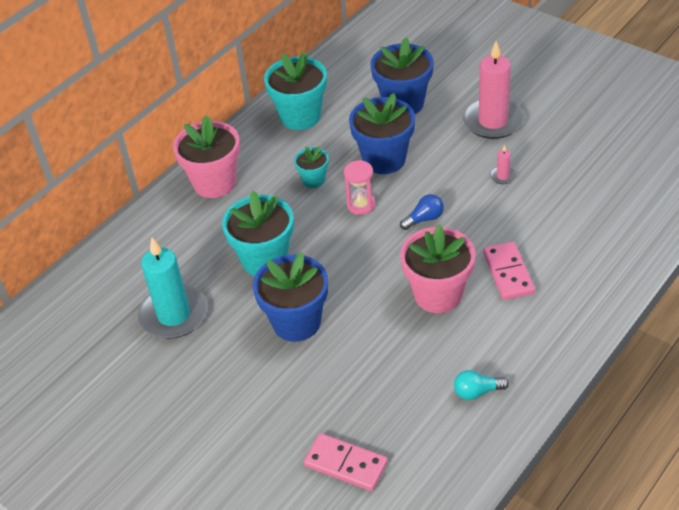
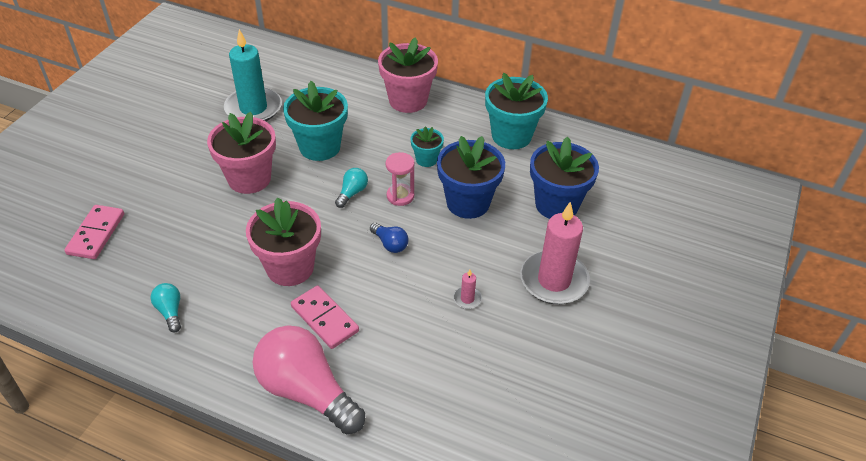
camera: 70 degrees right, 0 degrees up
blue flower pot [253,252,328,342] -> pink flower pot [207,112,276,194]
pink domino [483,242,535,300] -> pink domino turned 75 degrees clockwise [291,285,359,349]
none -> pink light bulb [252,325,365,434]
none -> turquoise light bulb [335,168,368,208]

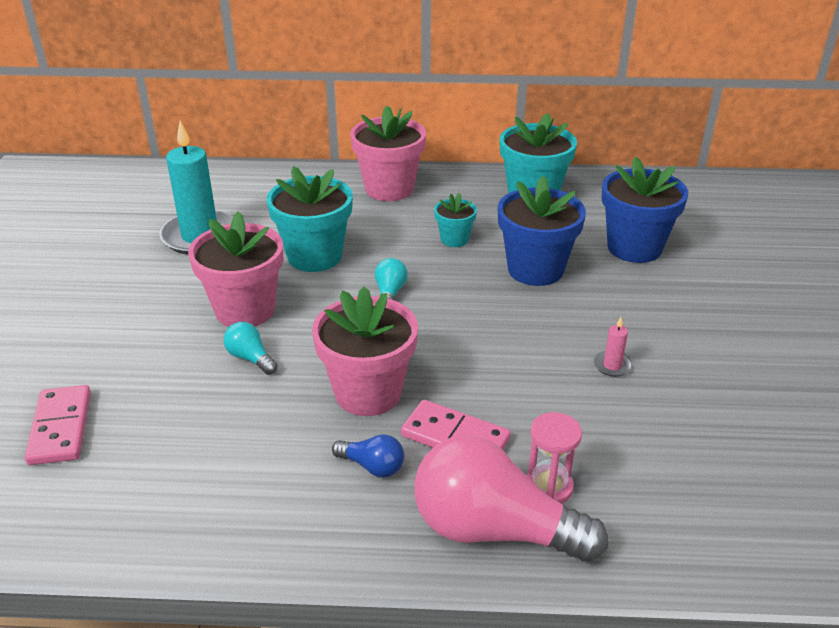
camera: 20 degrees left, 10 degrees down
turquoise light bulb [151,283,181,333] -> turquoise light bulb moved to [224,322,278,375]
blue light bulb [370,223,409,253] -> blue light bulb moved to [332,434,405,478]
pink hourglass [386,152,415,206] -> pink hourglass moved to [527,412,582,504]
pink candle [520,202,590,304] -> none

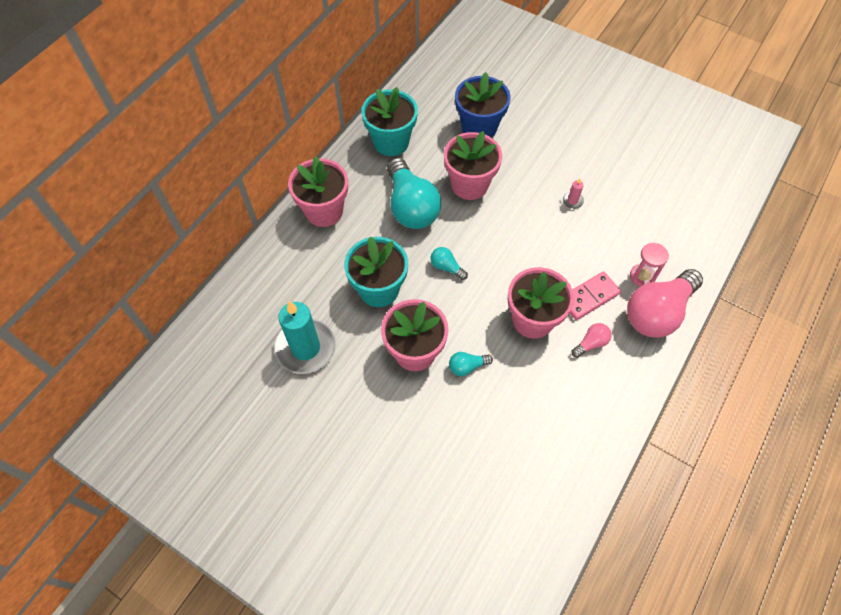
camera: 60 degrees left, 25 degrees up
pink domino [25,385,91,465] -> none
blue light bulb [332,434,405,478] -> pink light bulb [572,323,612,358]
turquoise flower pot [434,193,477,247] -> turquoise light bulb [387,158,441,229]
blue flower pot [498,176,586,286] -> pink flower pot [444,131,502,200]

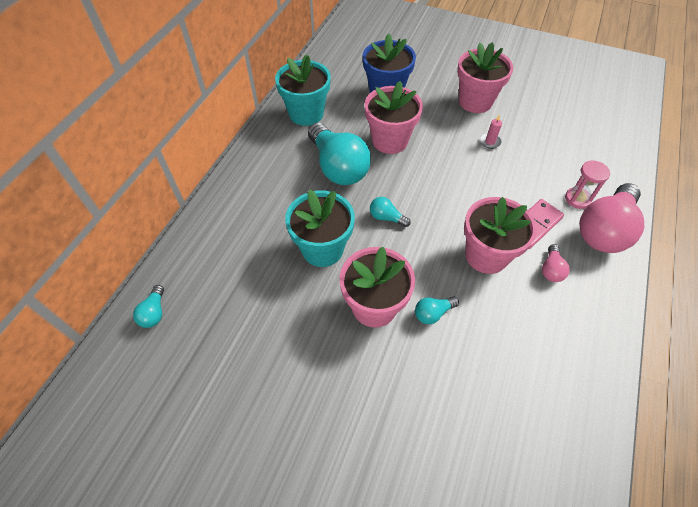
camera: 10 degrees left, 5 degrees down
turquoise candle [274,301,336,374] -> none
pink flower pot [288,156,348,227] -> pink flower pot moved to [457,42,514,113]
pink light bulb [572,323,612,358] -> pink light bulb turned 150 degrees clockwise [542,244,570,282]
none -> turquoise light bulb [133,285,164,328]

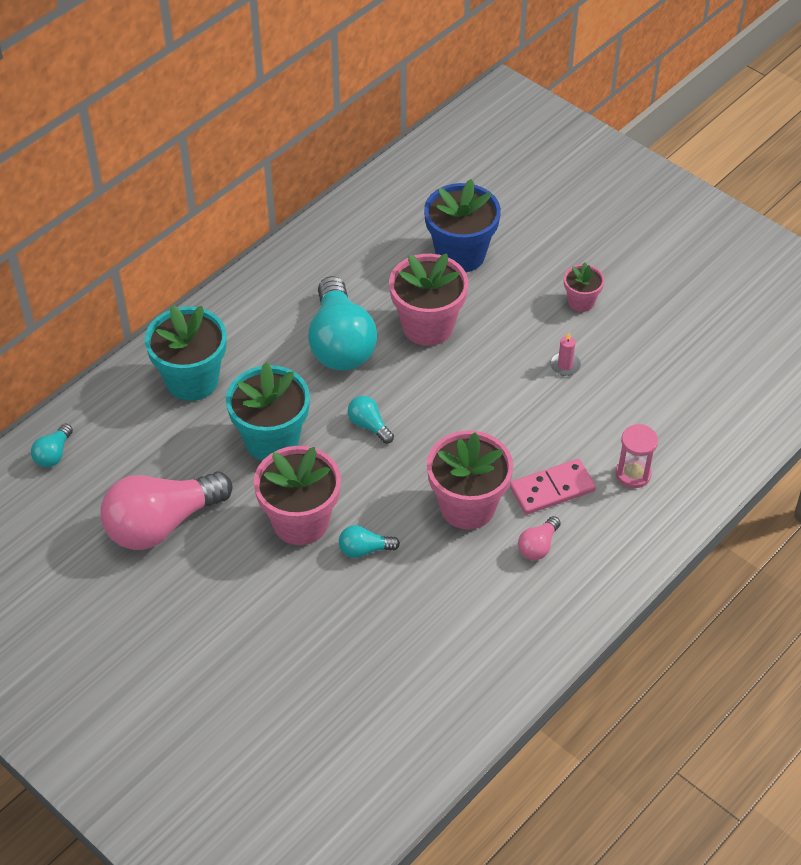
camera: 20 degrees right, 5 degrees down
turquoise flower pot [275,54,331,126] -> turquoise flower pot moved to [145,305,226,401]
pink flower pot [457,42,514,113] -> pink flower pot [564,262,605,312], size x0.53
pink light bulb [579,183,644,253] -> pink light bulb moved to [101,472,232,550]

